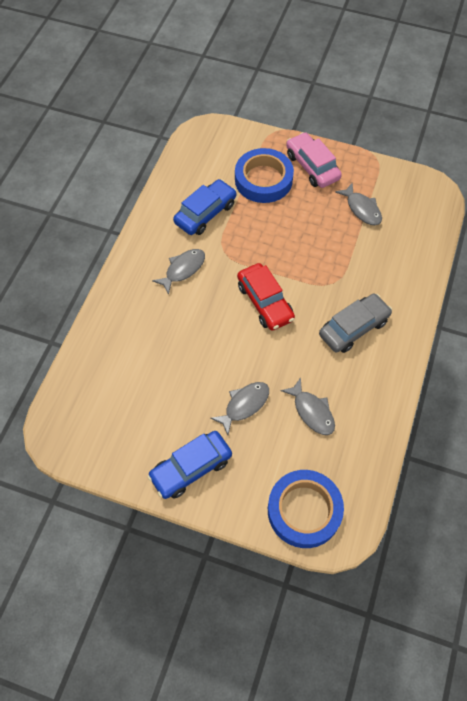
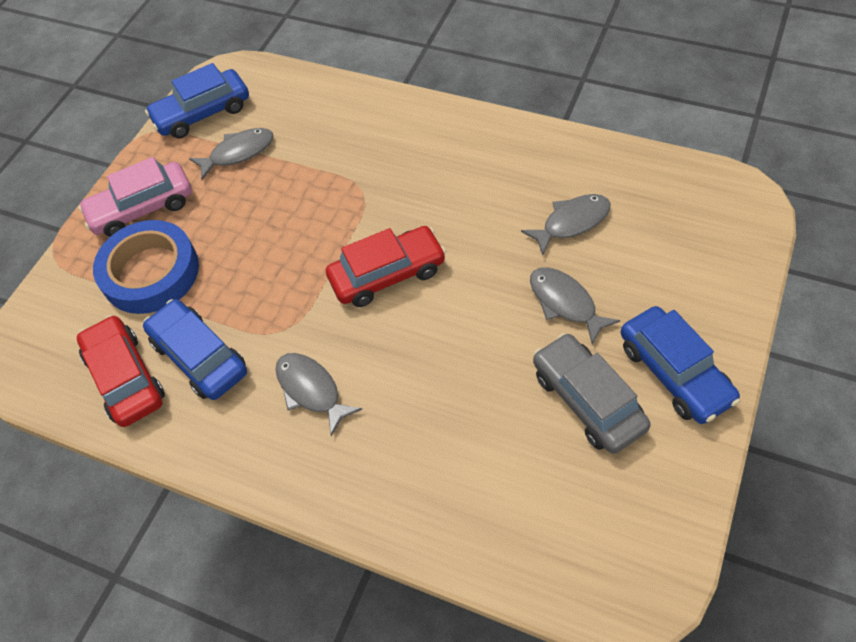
camera: 80 degrees left, 5 degrees down
blue tape [268,470,344,548] -> none
grey car [319,294,392,353] -> grey car moved to [533,333,651,454]
none -> red car [77,315,165,427]
none -> blue car [145,63,249,138]

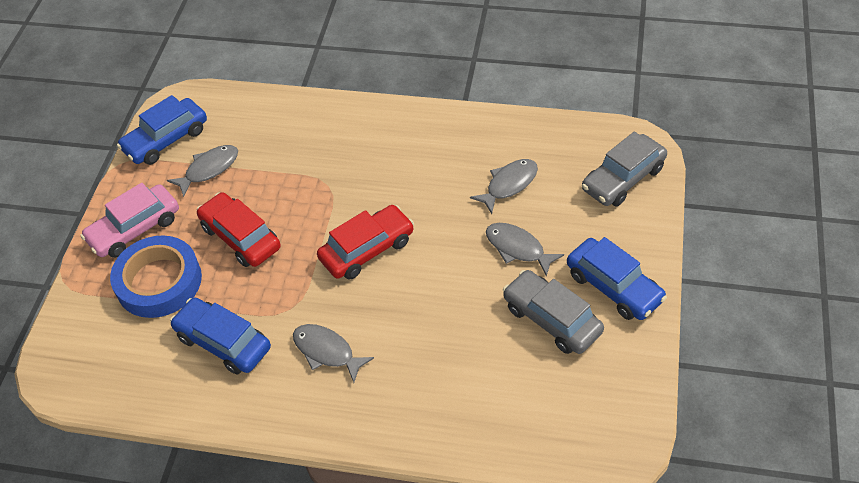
camera: 15 degrees left, 5 degrees down
red car [77,315,165,427] -> red car moved to [196,192,281,267]
none -> grey car [582,132,667,207]

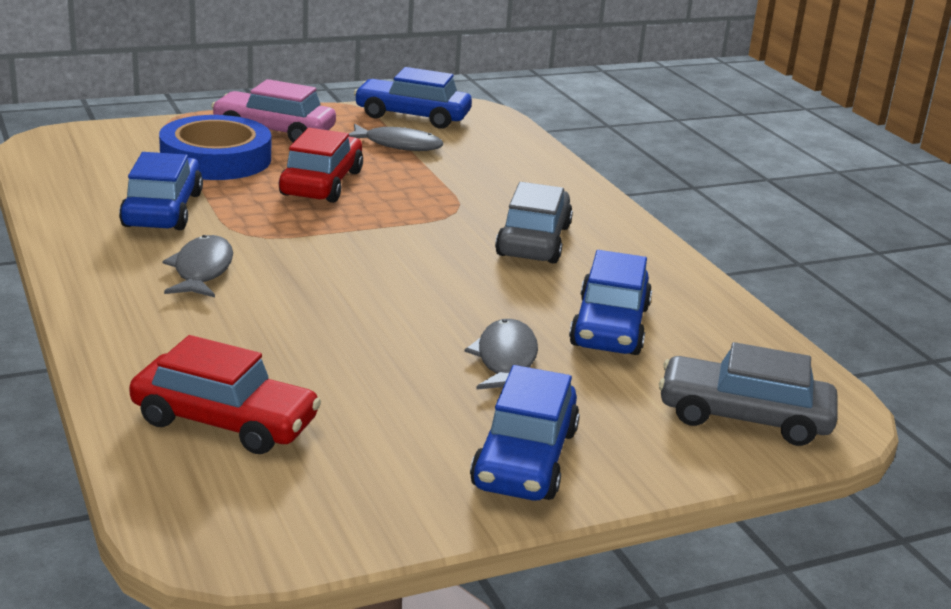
camera: 50 degrees right, 25 degrees down
red car [317,205,414,280] -> red car moved to [129,335,321,454]
grey fish [470,159,538,214] -> blue car [569,250,652,355]
grey car [503,270,604,354] -> grey car moved to [495,182,573,263]

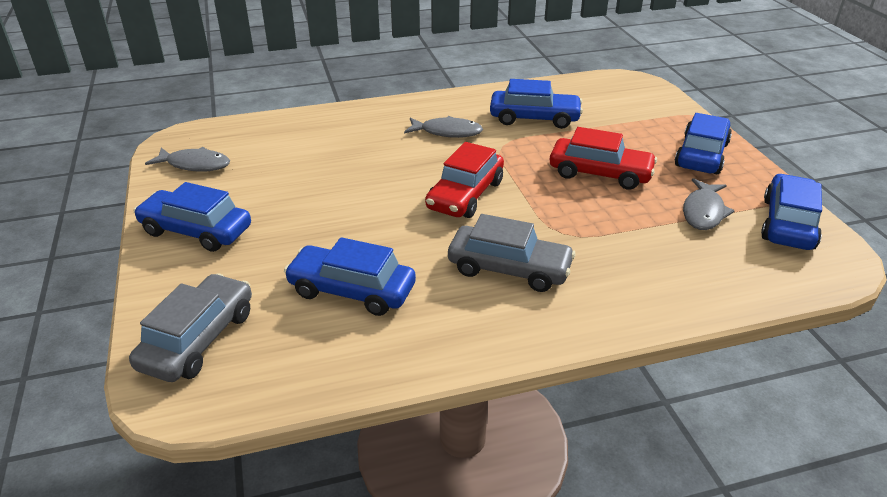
camera: 100 degrees right, 10 degrees up
red car [129,335,321,454] -> red car moved to [425,142,504,218]
blue tape [159,115,271,180] -> none
pink car [211,79,336,143] -> blue car [675,113,732,174]
grey fish [464,319,538,390] -> grey fish moved to [145,147,230,172]

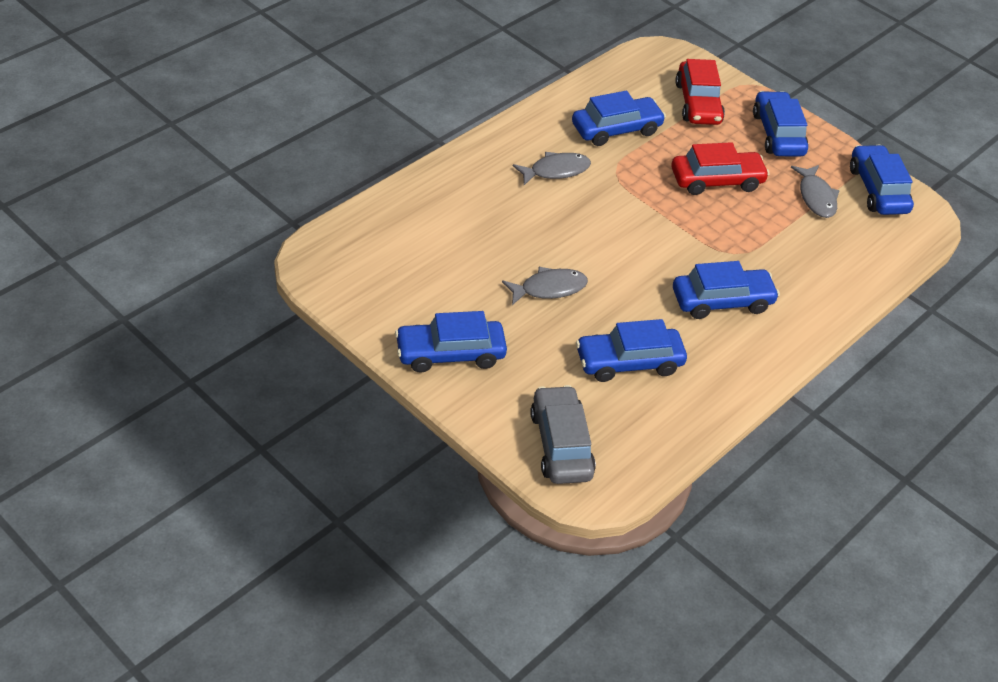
camera: 35 degrees left, 10 degrees up
grey fish [145,147,230,172] -> grey fish moved to [502,267,588,305]
red car [425,142,504,218] -> red car moved to [675,59,725,125]
grey car [448,214,576,292] -> blue car [673,261,780,319]

